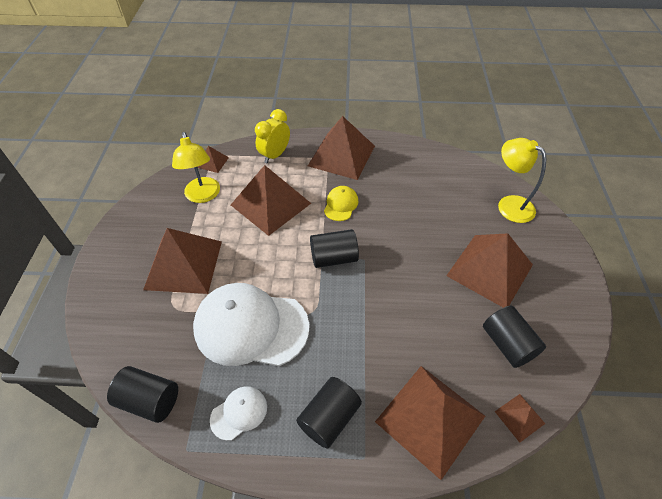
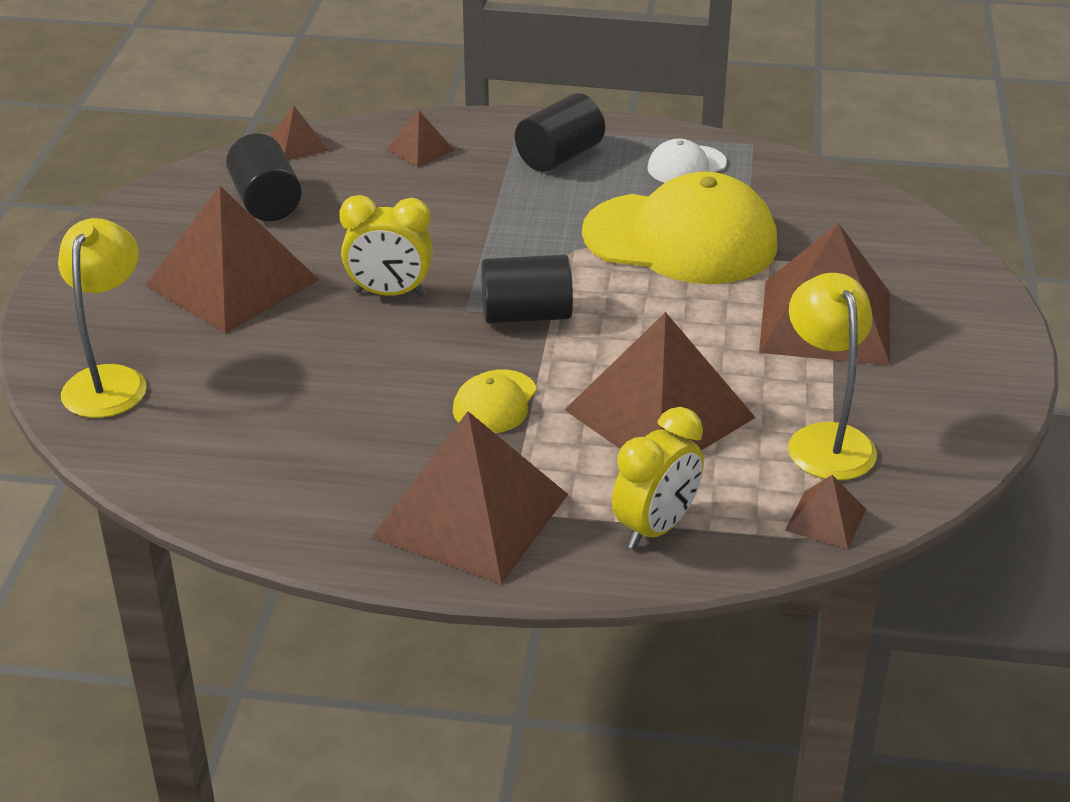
camera: 175 degrees left, 15 degrees down
black cylinder [107,366,178,423] -> none
white cap [193,283,309,366] -> yellow cap [582,171,777,284]
brown pyramid [375,366,485,480] -> brown pyramid [387,111,455,167], size x0.44
yellow lamp [498,138,546,223] -> yellow lamp turned 135 degrees counterclockwise [58,218,147,418]
none -> yellow clock [339,195,433,296]

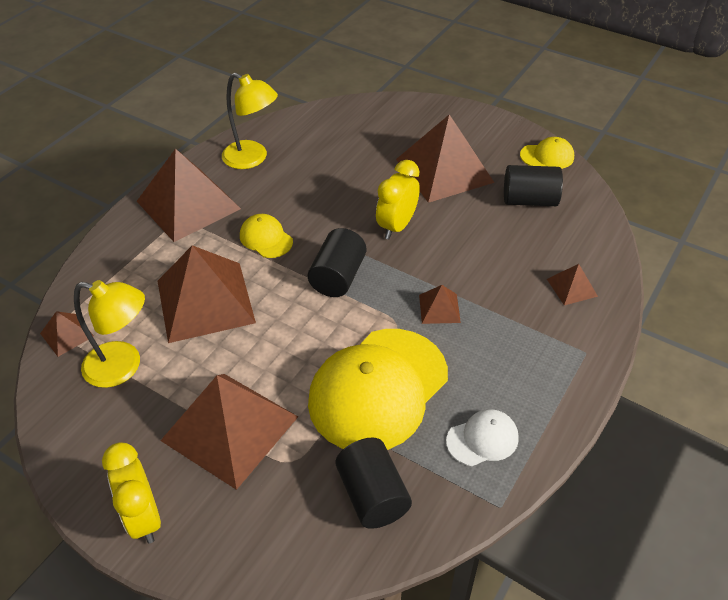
camera: 115 degrees right, 10 degrees up
yellow lamp [58,218,147,418] -> yellow lamp moved to [222,73,278,169]
brown pyramid [270,106,329,160] -> brown pyramid moved to [419,285,461,324]
black cylinder [515,93,605,172] -> black cylinder moved to [335,438,412,529]
yellow clock [612,407,704,549] -> yellow clock moved to [102,442,161,544]
white cap [647,139,727,183] -> white cap turned 75 degrees clockwise [446,409,519,466]
none -> yellow cap [520,137,574,169]

